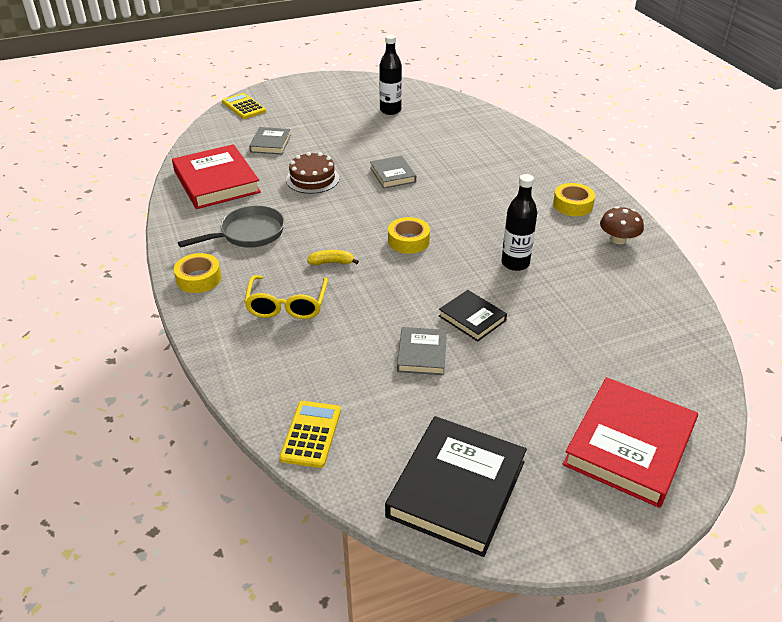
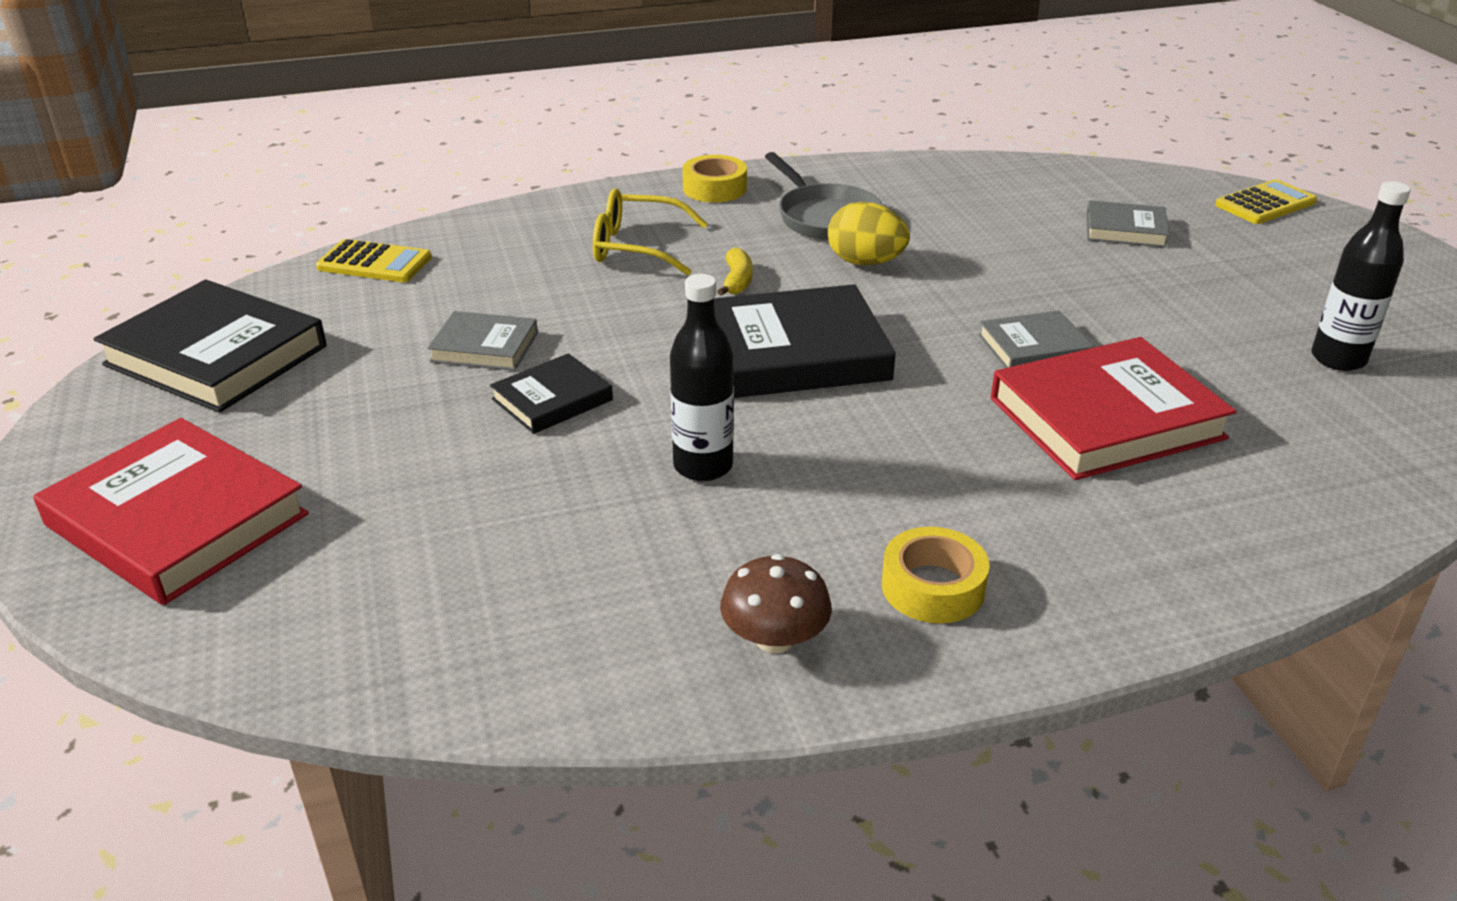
camera: 95 degrees right, 5 degrees down
red book [172,144,261,209] -> red book moved to [991,337,1236,480]
brown cake [286,152,339,194] -> none
yellow tape [388,217,430,254] -> black book [714,284,896,398]
none -> yellow egg [828,202,910,265]

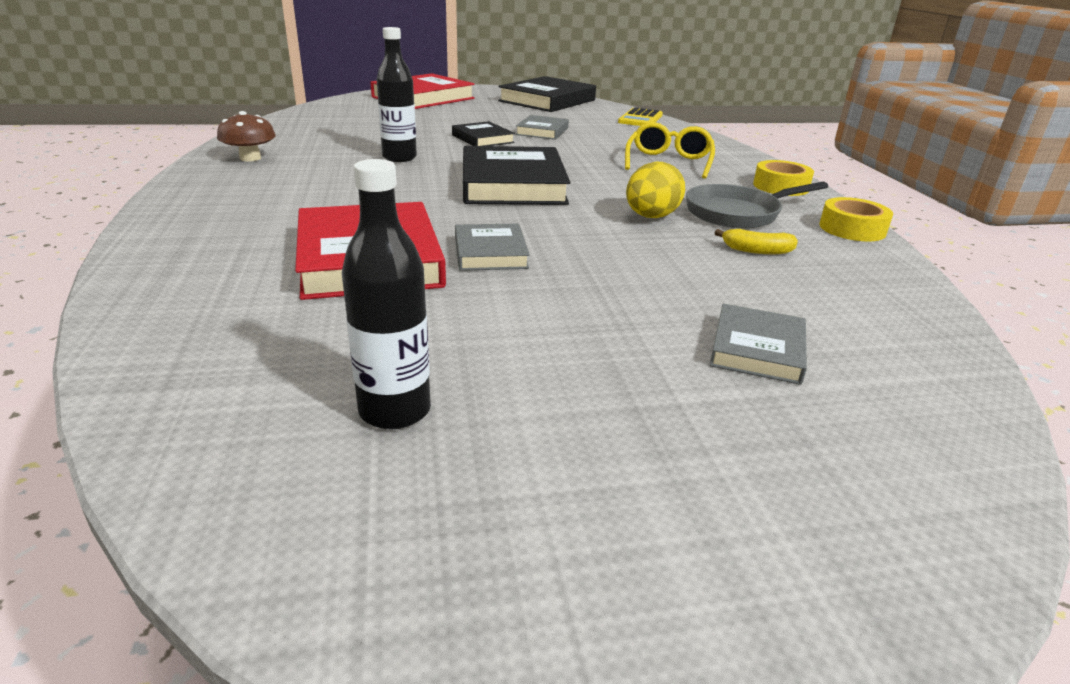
camera: 95 degrees right, 5 degrees down
yellow banana [717,247,753,296] -> yellow banana moved to [715,229,798,254]
yellow tape [882,527,990,623] -> yellow tape moved to [819,197,893,242]
yellow calculator [1215,179,1317,224] -> none

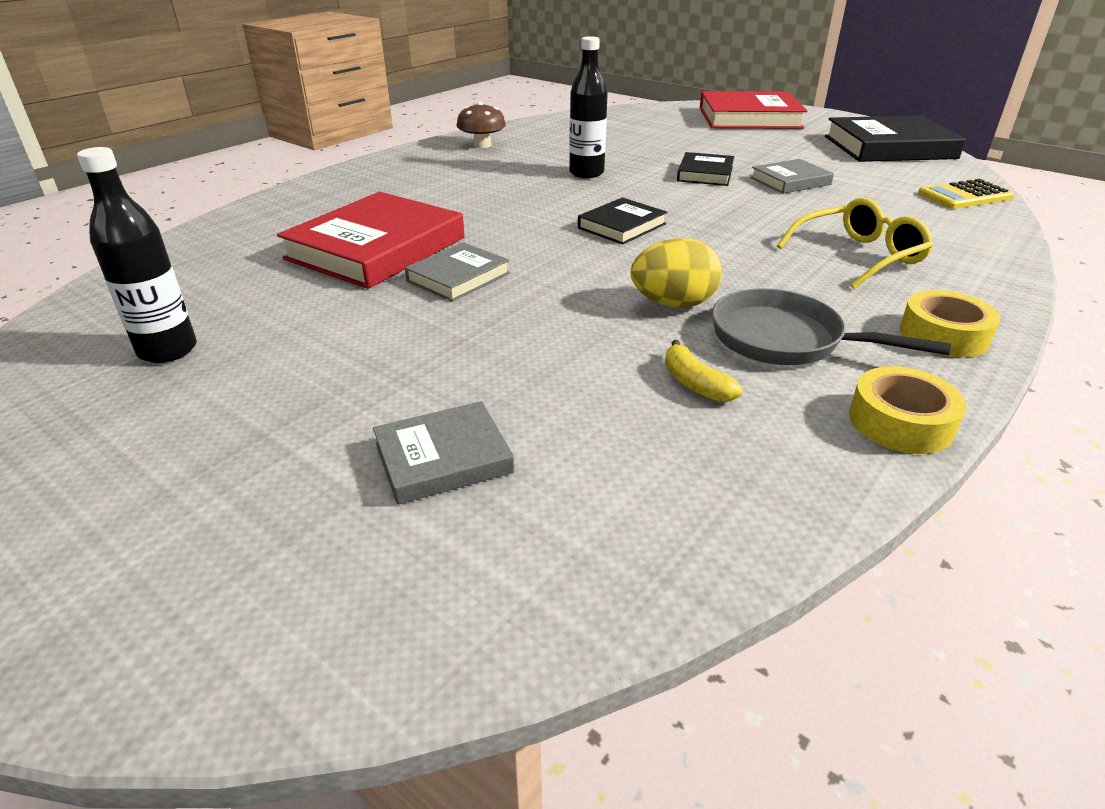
camera: 50 degrees right, 5 degrees up
black book [463,146,570,205] -> black book [578,197,667,244], size x0.53

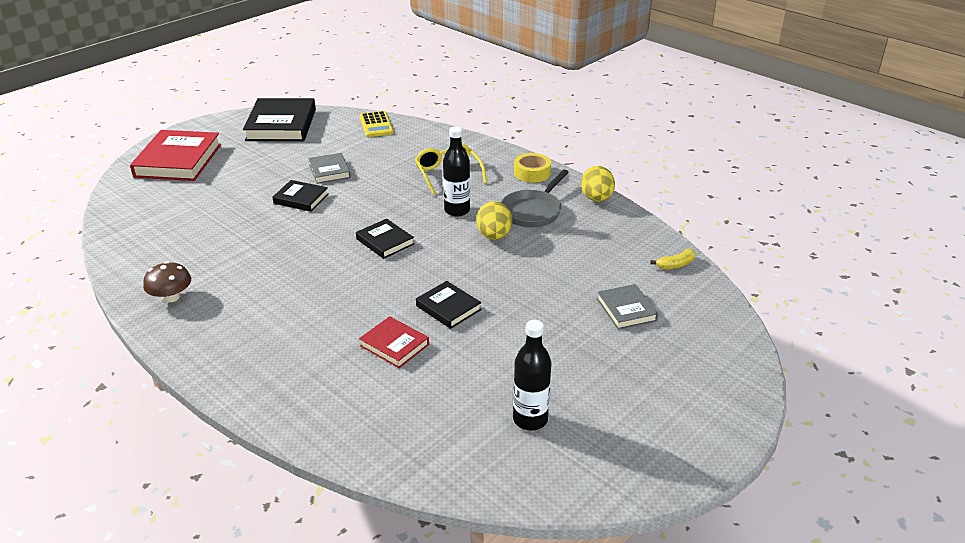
camera: 85 degrees left, 0 degrees up
red book [277,192,464,289] -> red book [359,316,429,368], size x0.53
grey book [405,242,510,302] -> black book [416,281,481,329]
black bottle [569,36,608,178] -> black bottle moved to [443,127,470,217]
yellow banana [665,340,743,402] -> yellow banana moved to [650,249,695,269]
yellow tape [849,366,966,454] -> yellow egg [581,166,615,202]

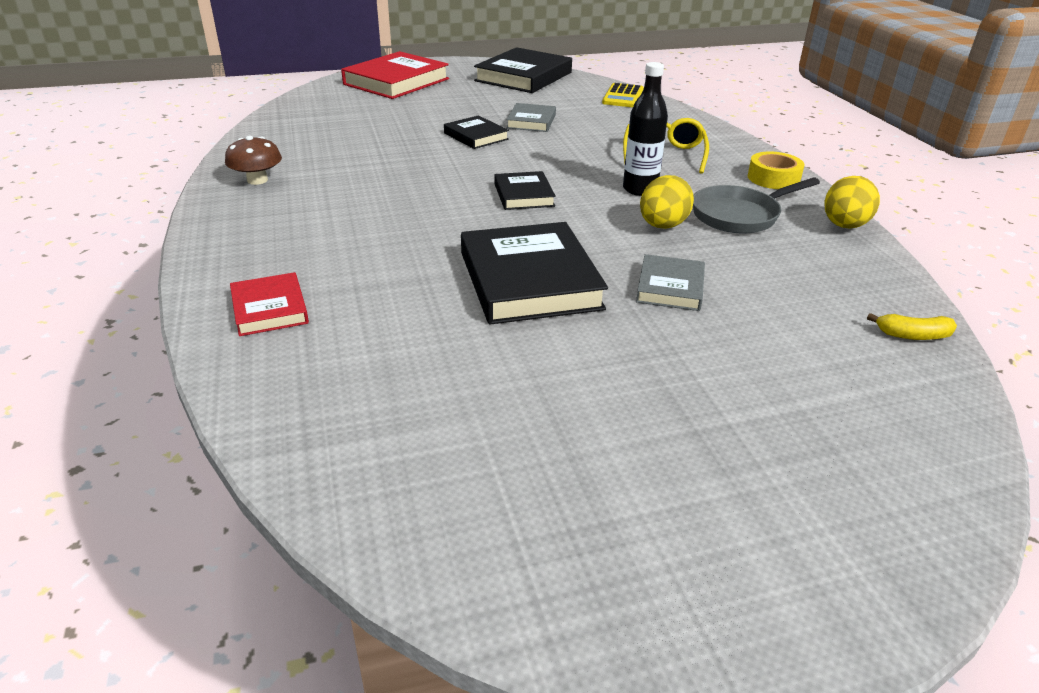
camera: 30 degrees right, 0 degrees up
red book [359,316,429,368] -> red book moved to [230,272,309,336]
black book [416,281,481,329] -> black book [461,222,608,325], size x1.87
black bottle [513,320,551,431] -> none
grey book [597,284,658,330] -> grey book moved to [636,254,705,311]

